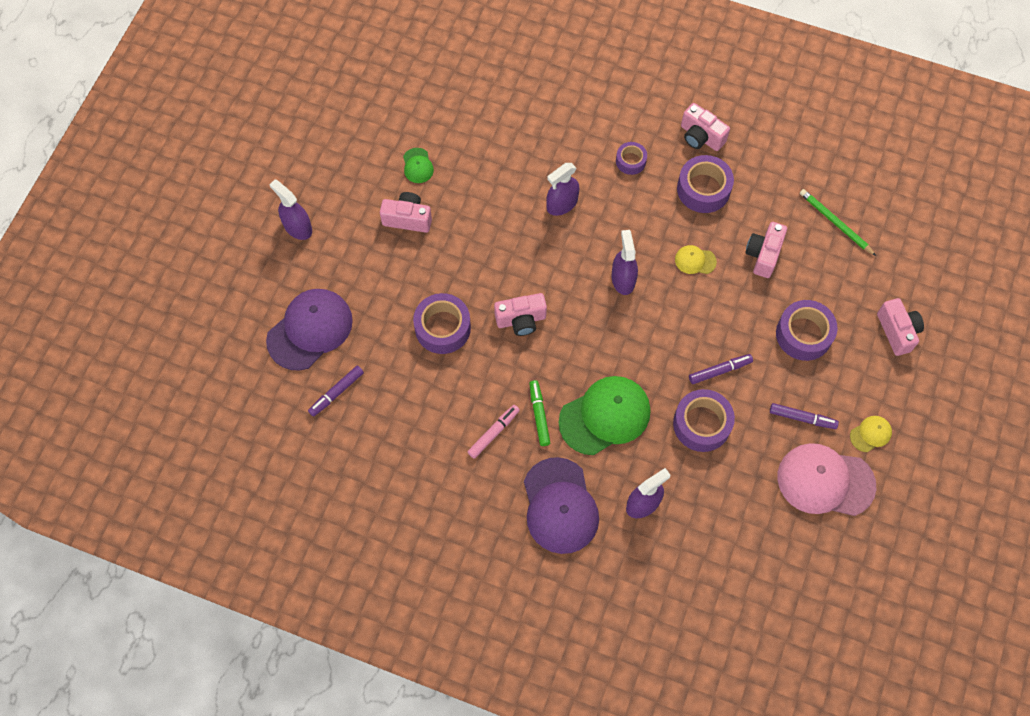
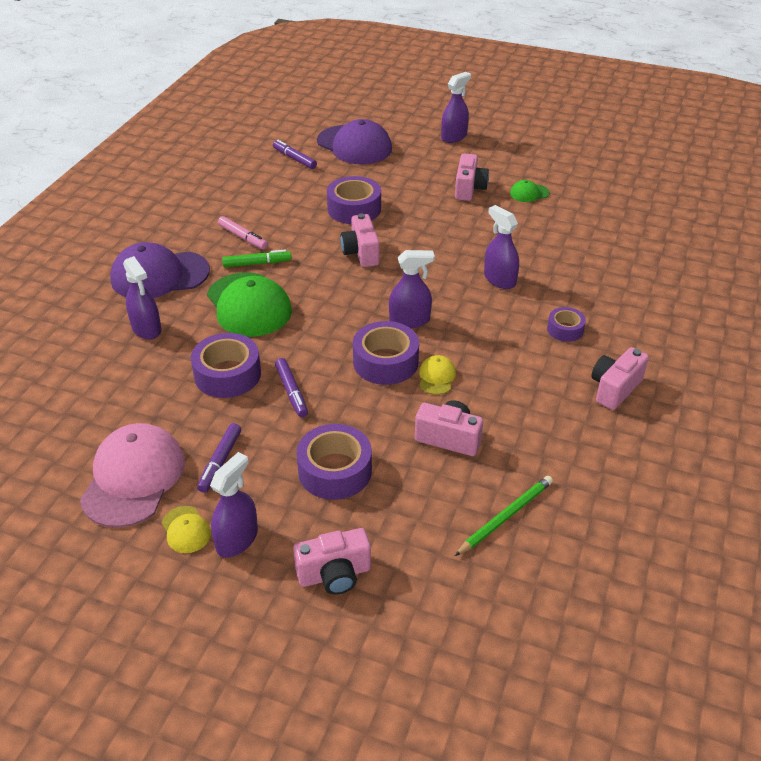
camera: 90 degrees right, 25 degrees down
purple tape [677,155,734,213] -> purple tape moved to [353,321,419,385]
none -> purple spray bottle [210,452,258,558]

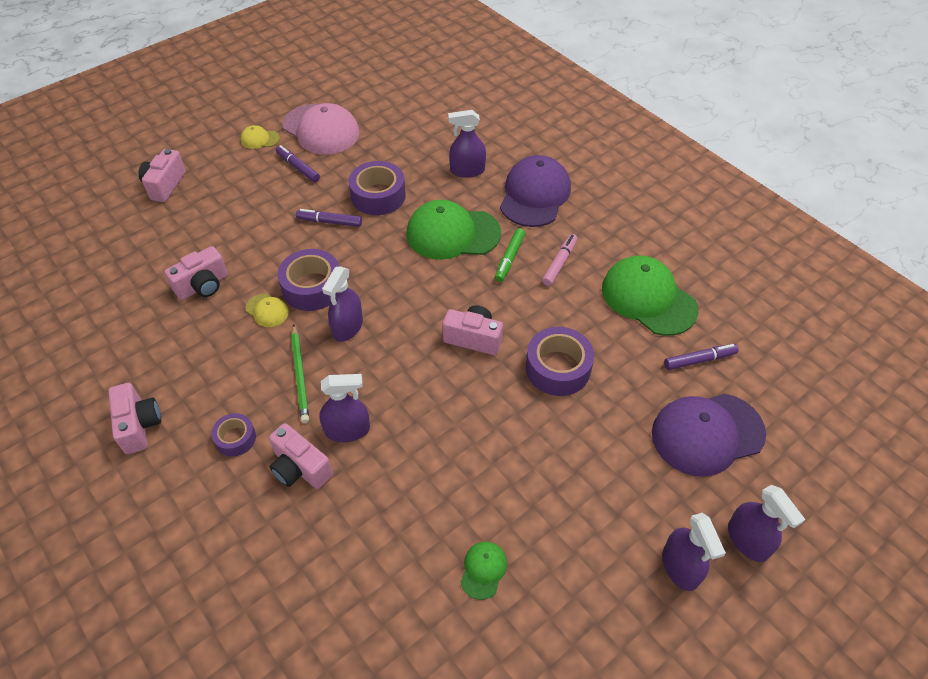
camera: 120 degrees right, 10 degrees up
purple spray bottle [210,452,258,558] -> purple spray bottle moved to [728,485,806,562]
pink marker [218,216,268,249] -> pink marker turned 135 degrees clockwise [542,234,577,286]
purple tape [296,424,372,500] -> none
pink camera [455,154,489,201] -> pink camera moved to [269,423,333,489]
green pencil [455,476,553,556] -> green pencil moved to [291,324,309,423]
none -> green cap [602,255,698,336]

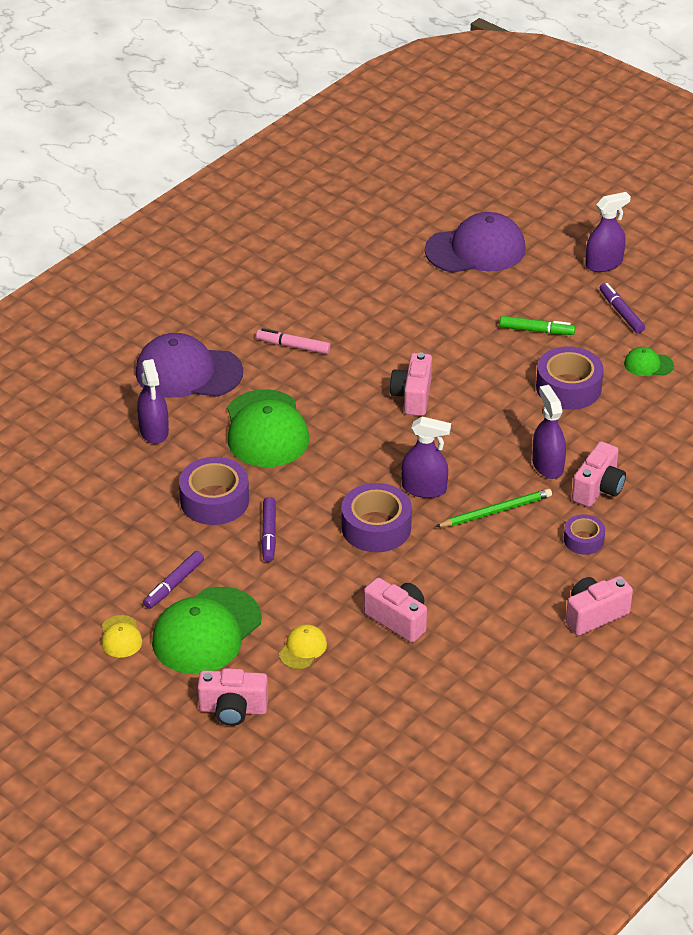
camera: 100 degrees left, 10 degrees down
yellow cap [245,294,289,327] -> yellow cap moved to [279,624,327,669]
pink cap [282,103,360,155] -> none
green marker [495,228,525,282] -> green marker moved to [500,316,575,335]
purple tape [526,327,594,396] -> purple tape moved to [536,346,604,410]
green cap [602,255,698,336] -> green cap moved to [152,587,262,674]
purple cap [652,393,766,477] -> purple cap turned 75 degrees counterclockwise [425,212,526,273]
purple marker [664,344,739,370] -> purple marker moved to [600,283,645,333]
purple spray bottle [728,485,806,562] -> none

